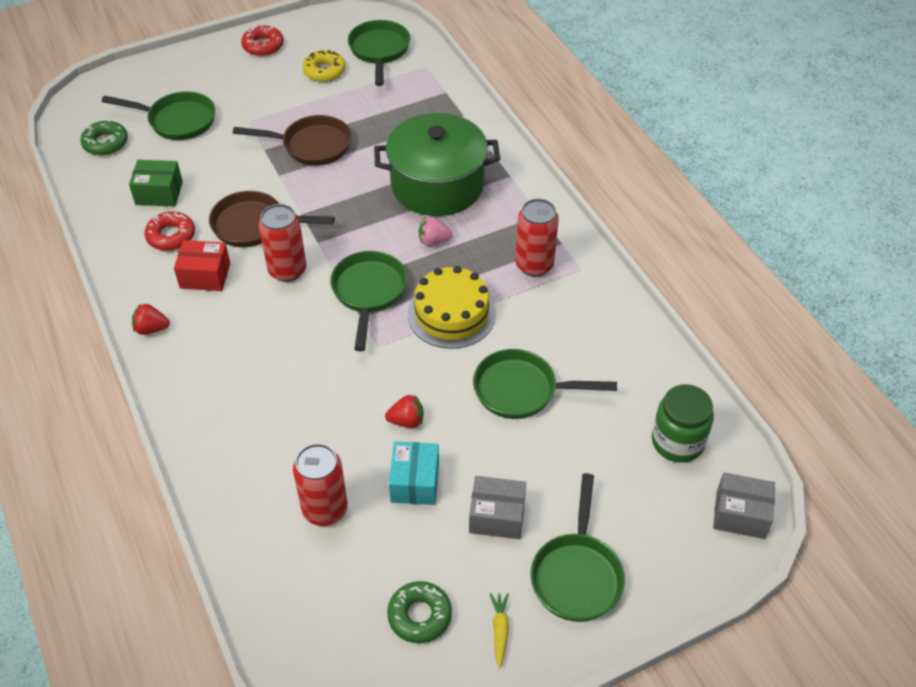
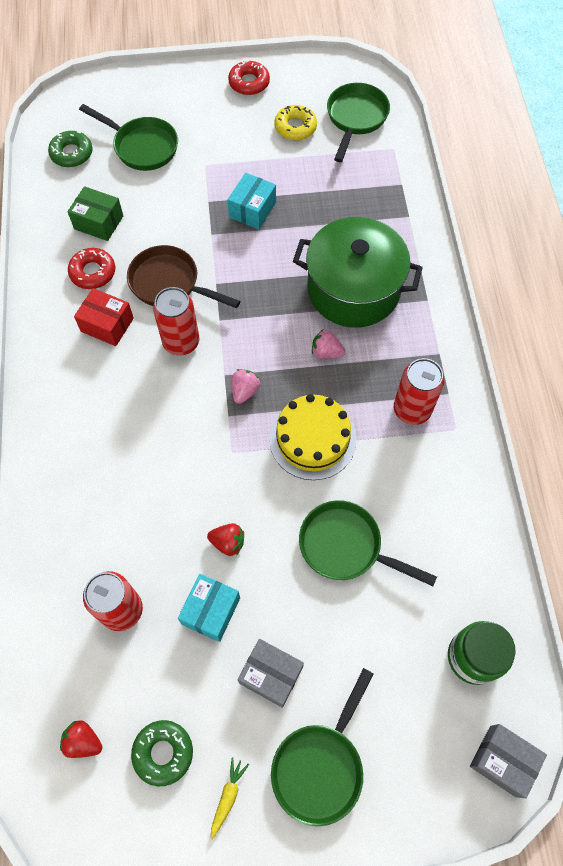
camera: 20 degrees right, 15 degrees up
red strawberry [132,304,170,335] -> red strawberry moved to [60,720,102,758]
brown pan [233,115,352,166] -> turquoise box [228,173,276,229]
green pan [330,251,407,351] -> pink strawberry [232,369,260,404]

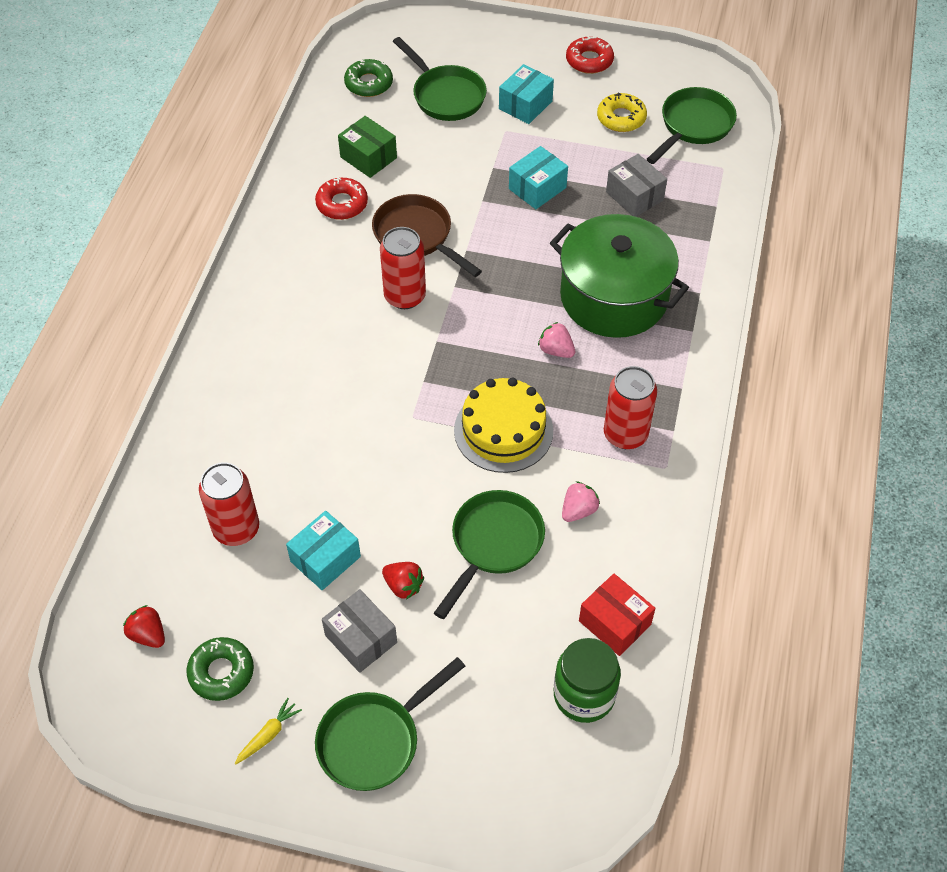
camera: 20 degrees right, 10 degrees down
red box [74,288,134,346] -> red box moved to [579,574,655,656]
red strawberry [207,523,244,556] -> red strawberry moved to [382,562,424,600]
pink strawberry [232,369,260,404] -> pink strawberry moved to [562,481,600,522]
green pan [299,500,437,586] -> green pan turned 75 degrees clockwise [434,490,545,619]
grey box [470,724,547,798] -> grey box moved to [606,154,667,217]
none -> turquoise box [499,64,554,124]

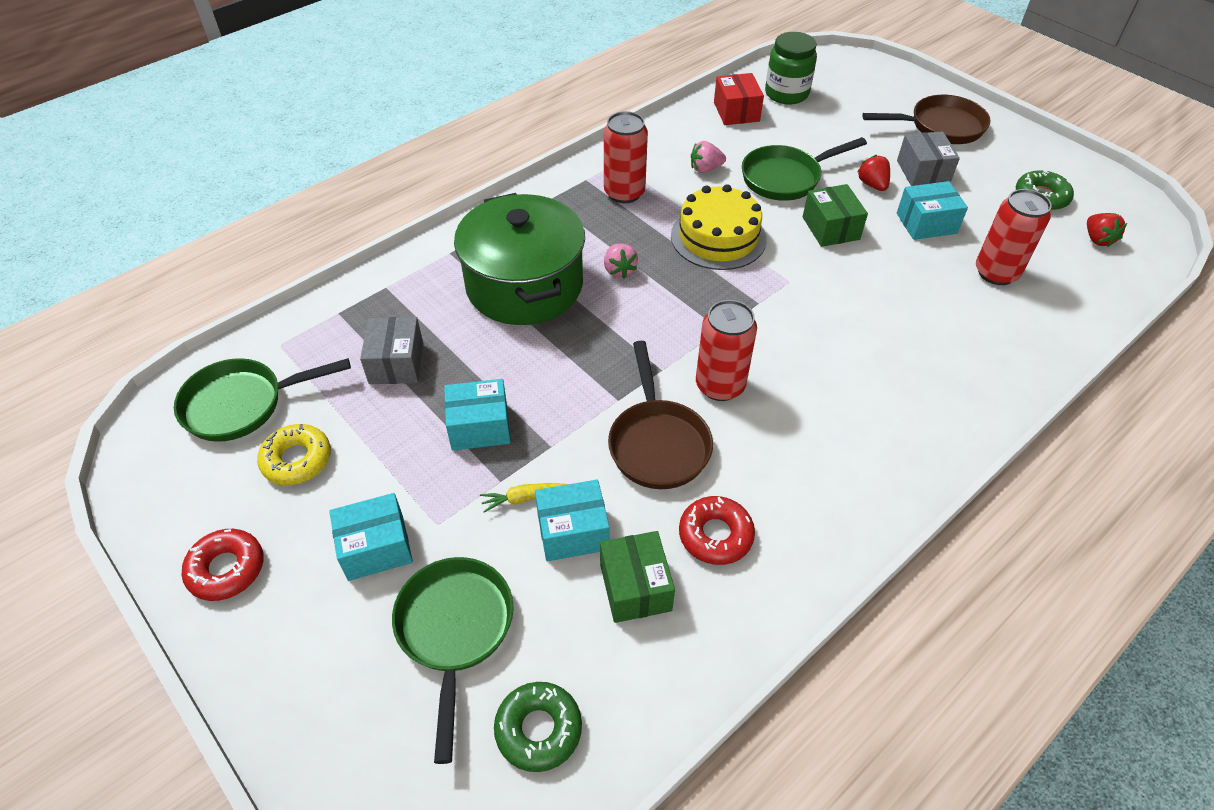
camera: 145 degrees left, 5 degrees down
yellow carrot [234,698,302,765] -> yellow carrot moved to [480,483,568,513]
green pan [315,657,465,791] -> brown pan [862,95,991,144]
none -> turquoise box [535,480,610,561]
none -> green box [803,184,868,247]

